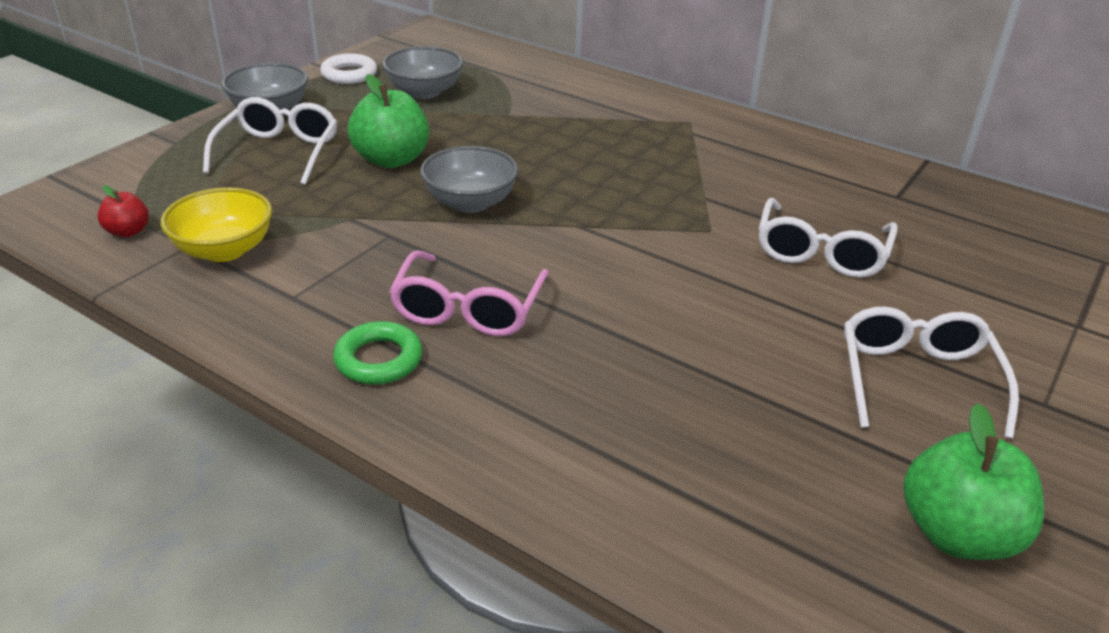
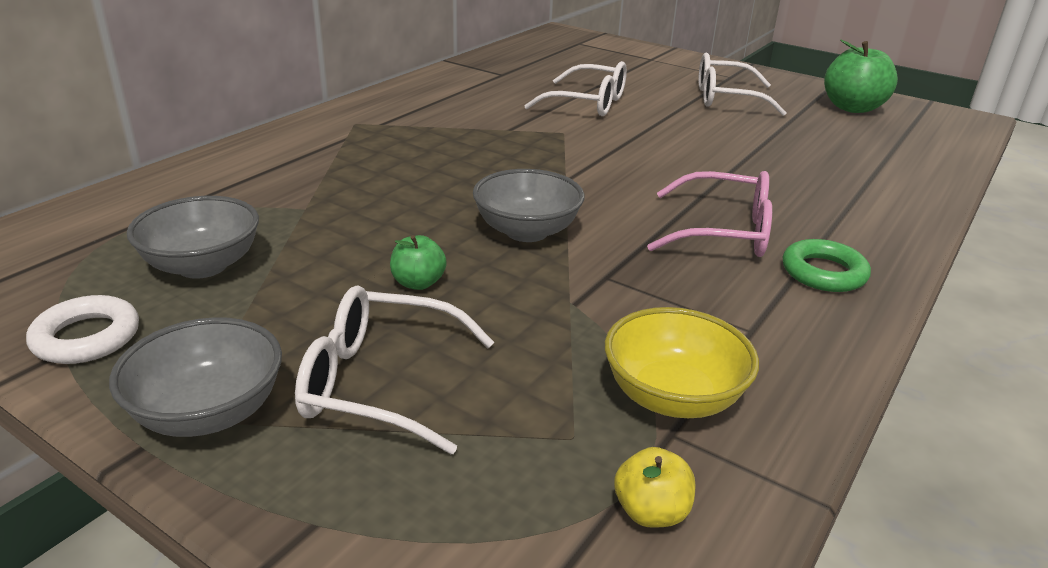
camera: 90 degrees left, 5 degrees down
red apple [97,185,149,237] -> yellow apple [614,447,695,528]
green apple [348,74,429,168] -> green apple [390,235,447,290], size x0.52

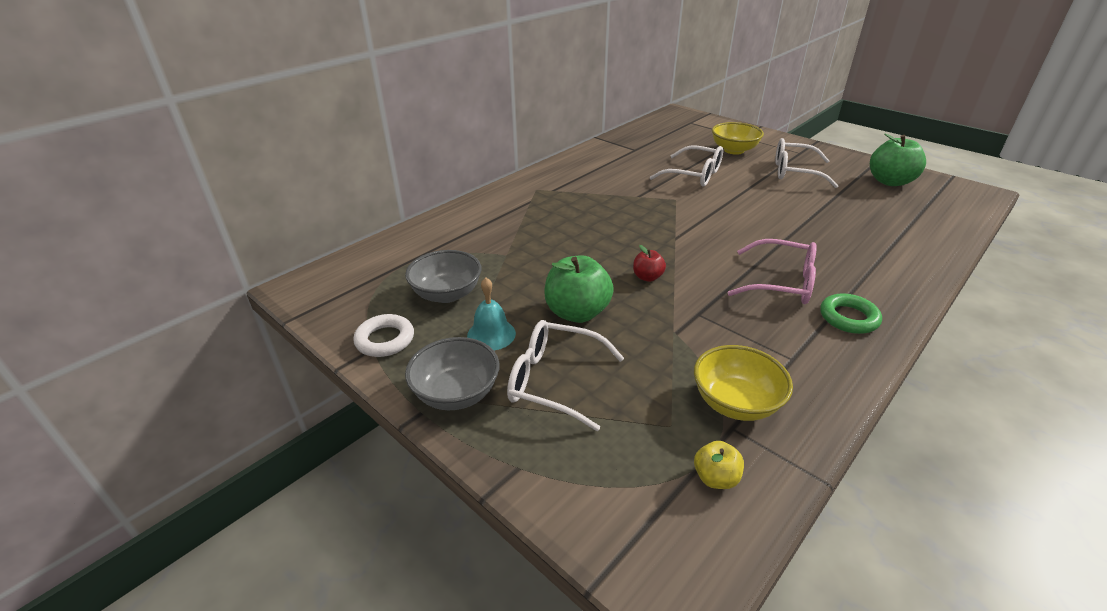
camera: 10 degrees right, 5 degrees up
green apple [390,235,447,290] -> green apple [544,255,614,323], size x1.93
grey bowl [473,169,584,242] -> red apple [633,245,666,282]
none -> turquoise bell [467,278,516,350]
none -> yellow bowl [712,122,764,155]

